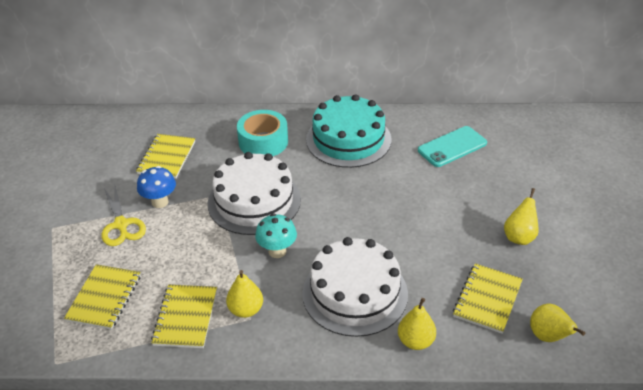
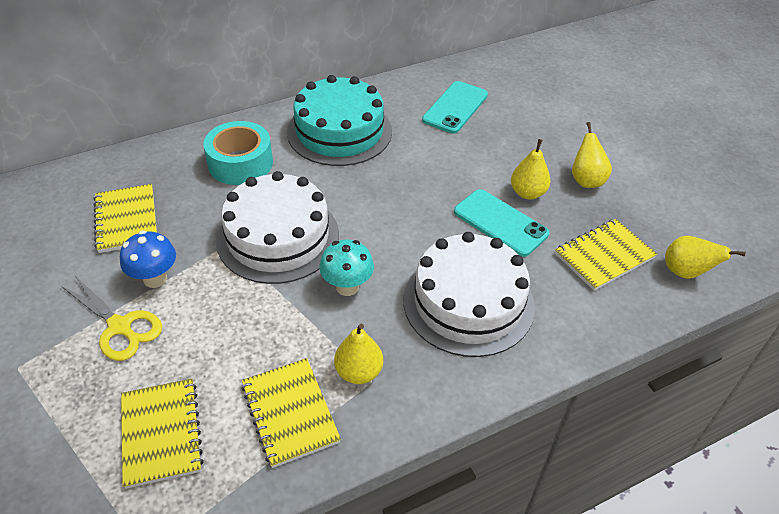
camera: 30 degrees left, 5 degrees up
yellow pear [398,298,436,350] -> yellow pear moved to [511,139,551,199]
yellow notebook [453,263,523,334] -> yellow notebook turned 60 degrees clockwise [555,219,657,291]
none -> turquoise phone [454,189,550,257]

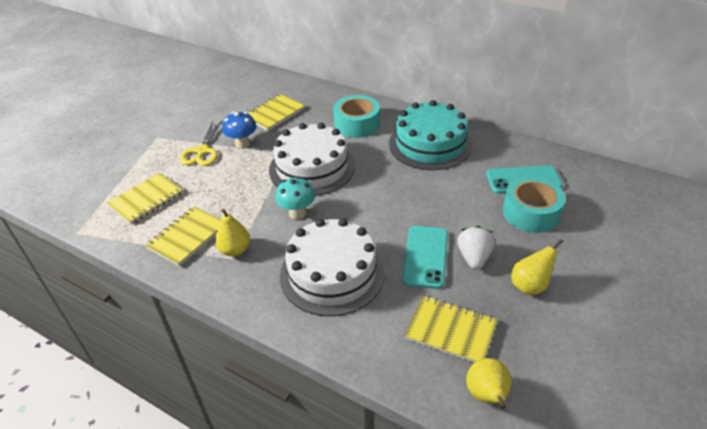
camera: 60 degrees right, 5 degrees down
yellow pear [511,139,551,199] -> white strawberry [457,226,495,269]
none -> turquoise tape [503,177,566,233]

